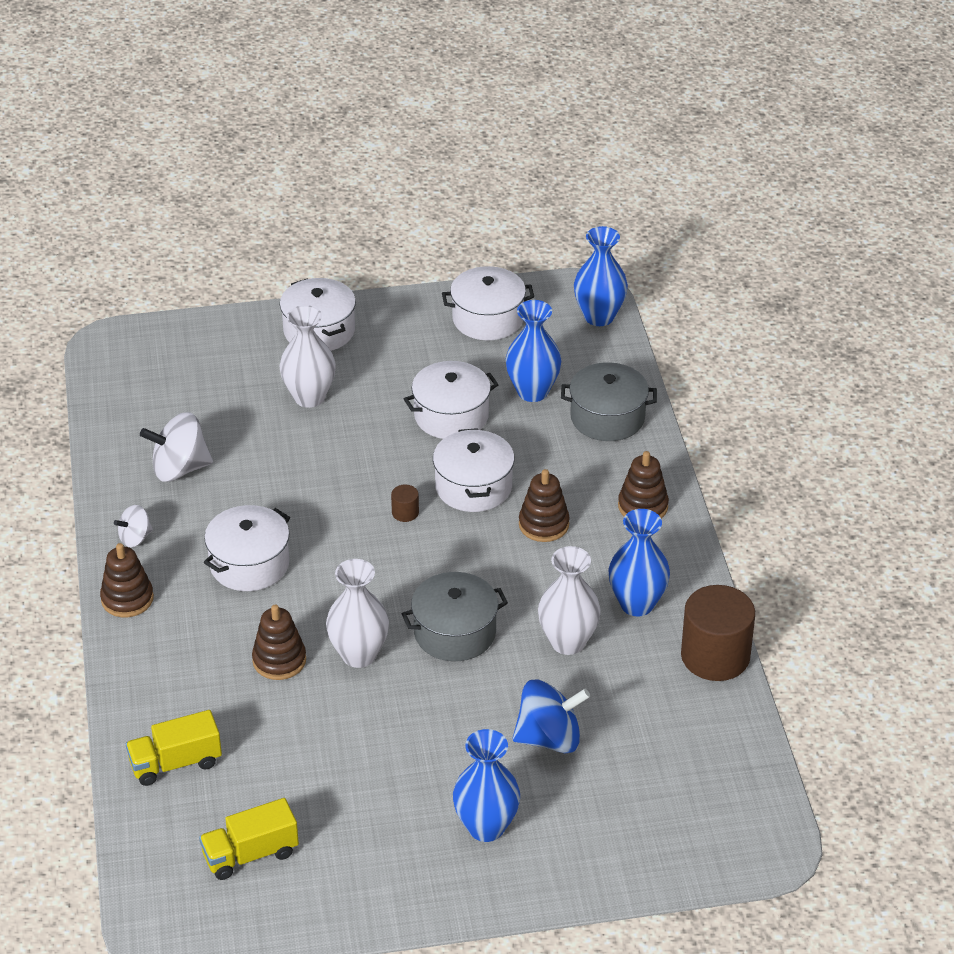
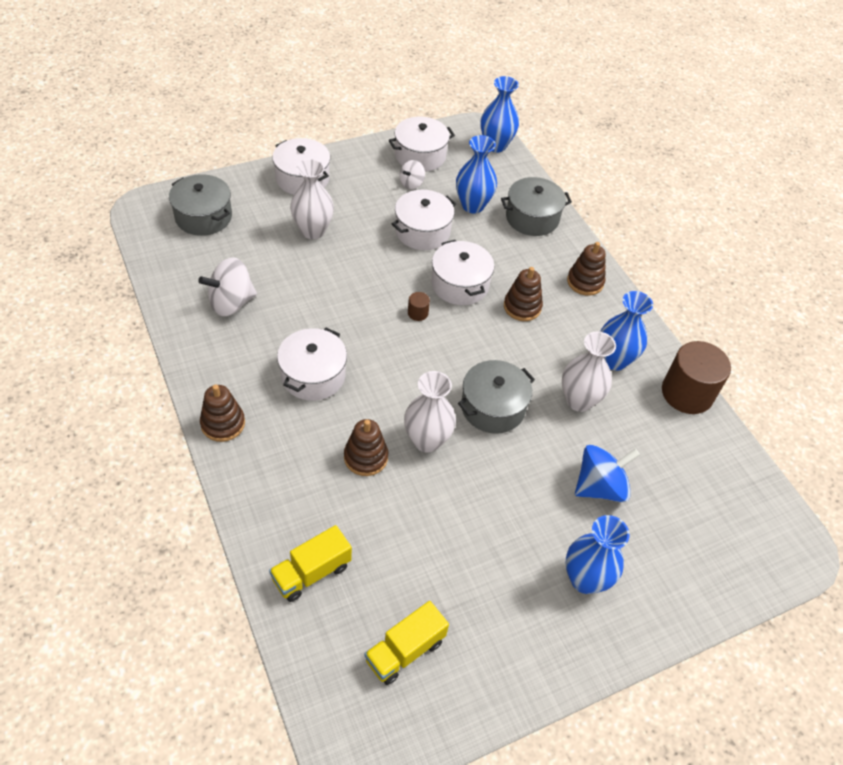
camera: 20 degrees left, 10 degrees up
white spinning top [114,505,153,547] -> white spinning top moved to [399,160,425,189]
none -> grey pot [169,174,232,236]

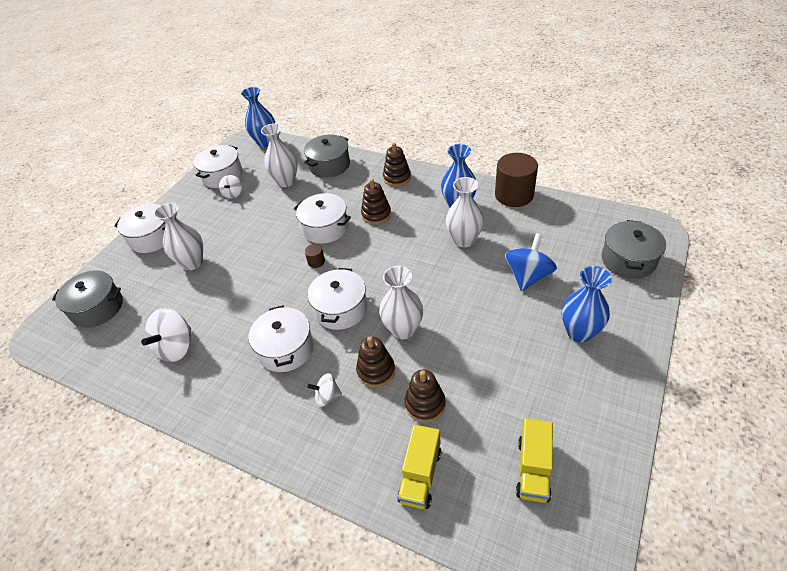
camera: 30 degrees left, 5 degrees down
brown stacking toy [200,384,245,442] -> brown stacking toy moved to [404,369,445,422]
white pot [392,190,456,250] -> white pot moved to [308,268,367,330]
blue vase [456,135,497,213] -> white vase [261,123,298,187]
grey pot [458,360,535,434] -> grey pot moved to [602,220,666,279]
none -> white spinning top [307,373,342,407]

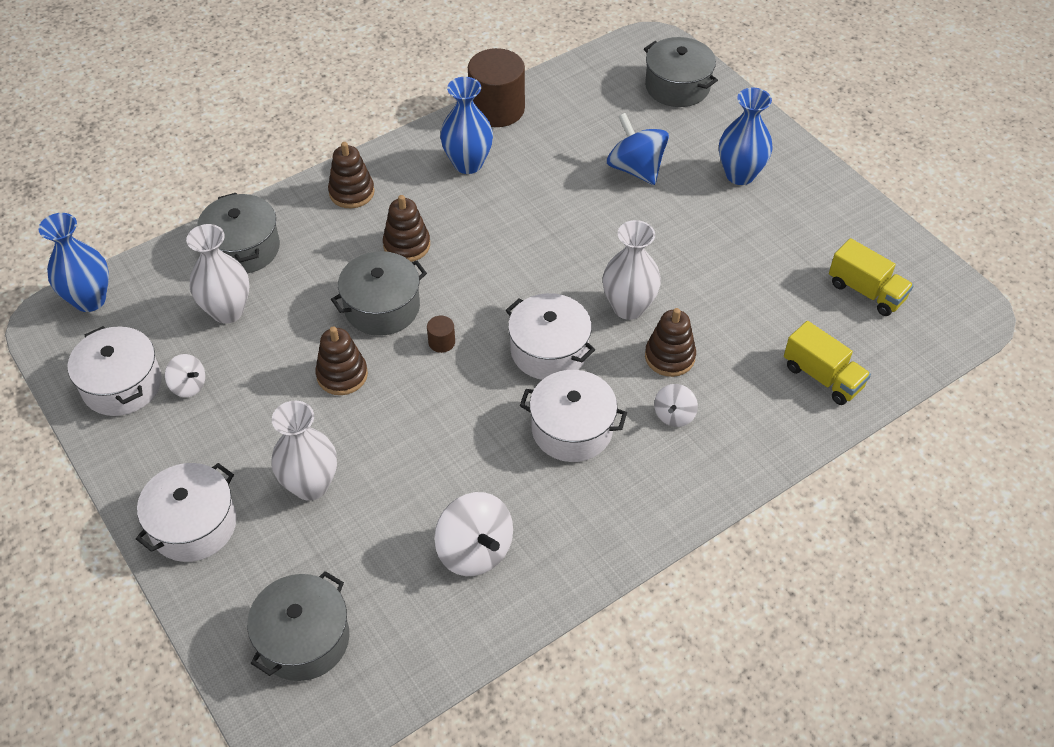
camera: 65 degrees left, 5 degrees up
white pot [294,193,351,244] -> grey pot [331,251,427,336]
brown stacking toy [404,369,445,422] -> brown stacking toy moved to [315,326,368,395]
white vase [446,177,484,248] -> none

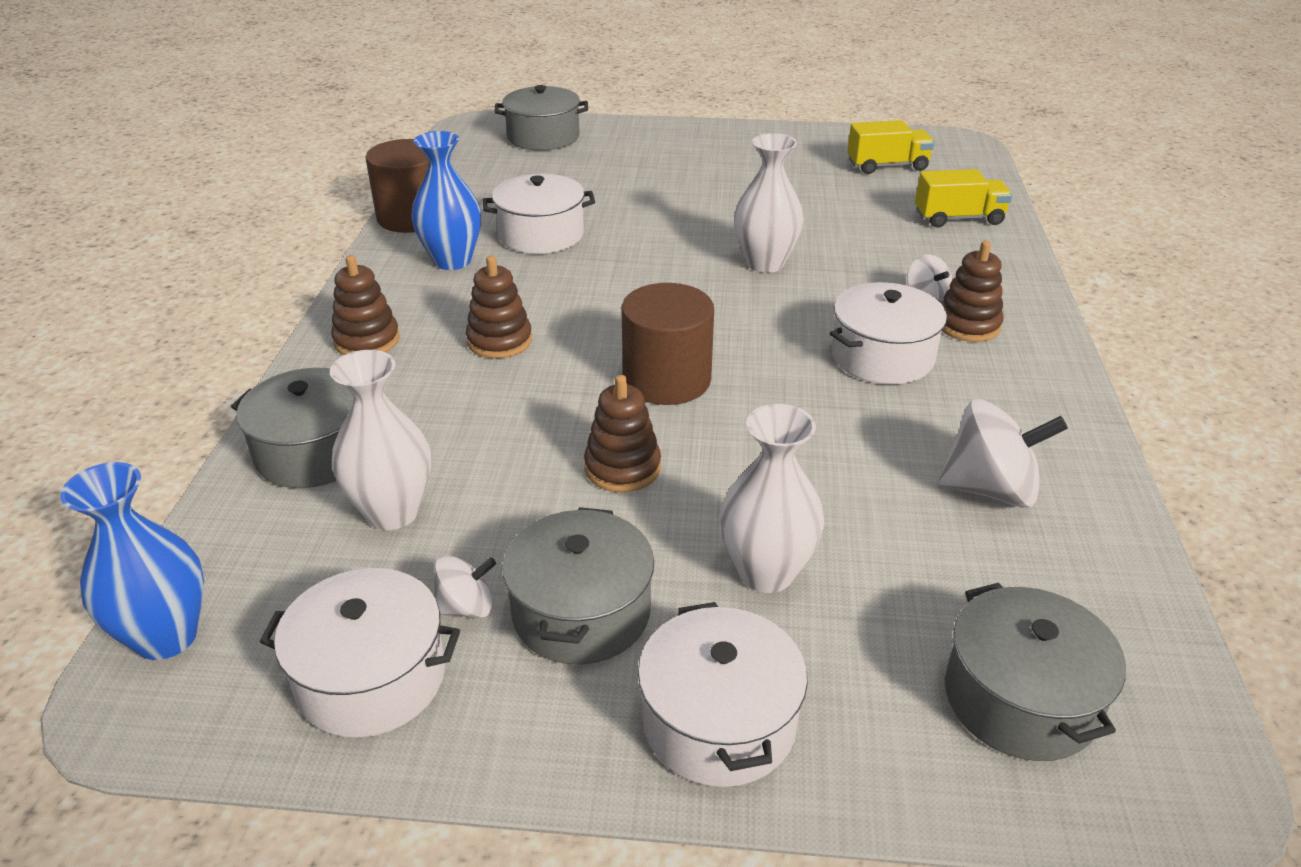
camera: 50 degrees left, 15 degrees down
grey pot [331,251,427,336] -> grey pot moved to [502,507,654,665]
brown cylinder [427,316,455,353] -> brown cylinder [621,283,714,405], size x2.39
white pot [506,293,595,380] -> white pot moved to [483,174,595,254]
blue spinning top [607,113,669,185] -> none
brown stacking toy [645,308,696,377] -> brown stacking toy moved to [942,241,1004,342]
blue vase [719,88,773,185] -> none

